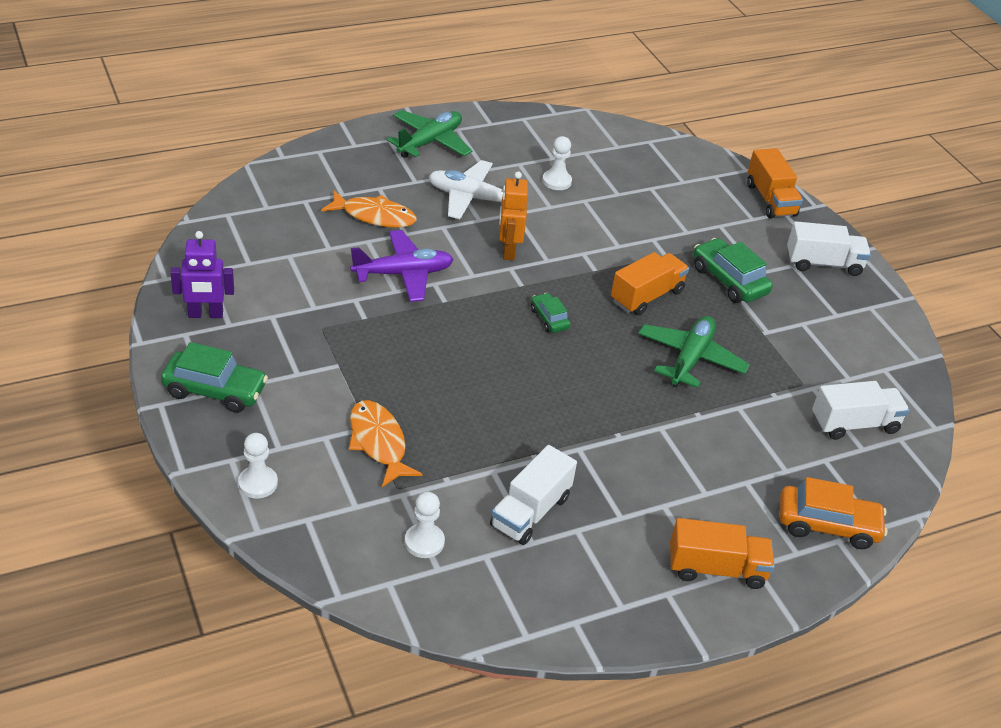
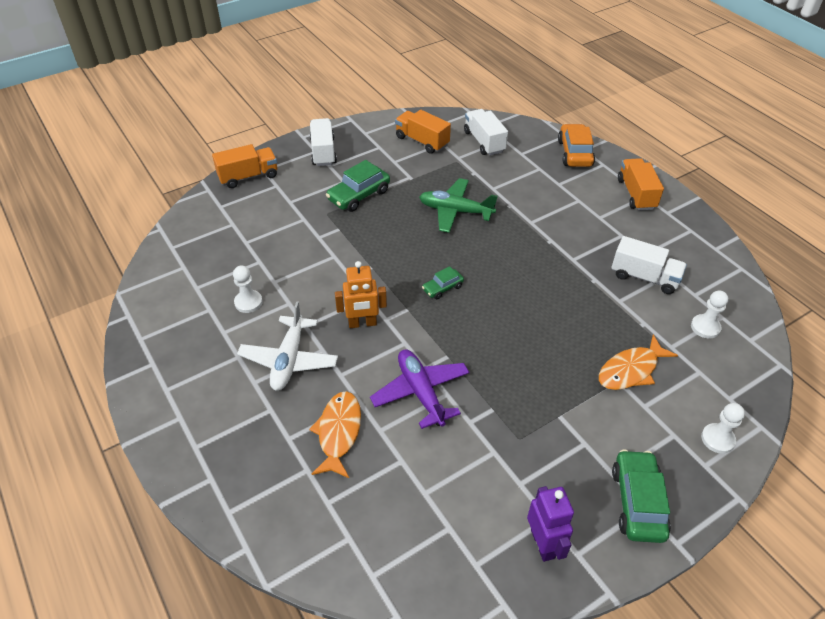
camera: 95 degrees left, 5 degrees up
green plane [387,110,473,158] -> none
orange truck [611,252,689,316] -> orange truck moved to [395,110,451,154]

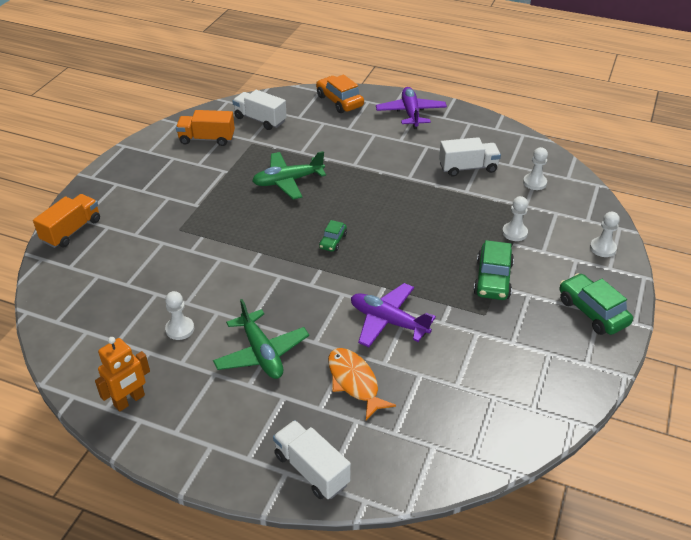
camera: 35 degrees left, 5 degrees down
white plane [237,301,338,391] -> green plane [213,299,309,379]
white truck [310,118,337,166] -> white truck moved to [273,420,351,499]
green car [326,160,390,212] -> green car moved to [473,240,514,300]
orange robot [335,261,387,328] -> orange robot moved to [95,337,150,412]
purple robot [527,486,574,562] -> none
orange fish [599,334,678,390] -> white pawn [502,196,528,241]
orange truck [618,158,664,211] -> purple plane [376,87,447,129]

